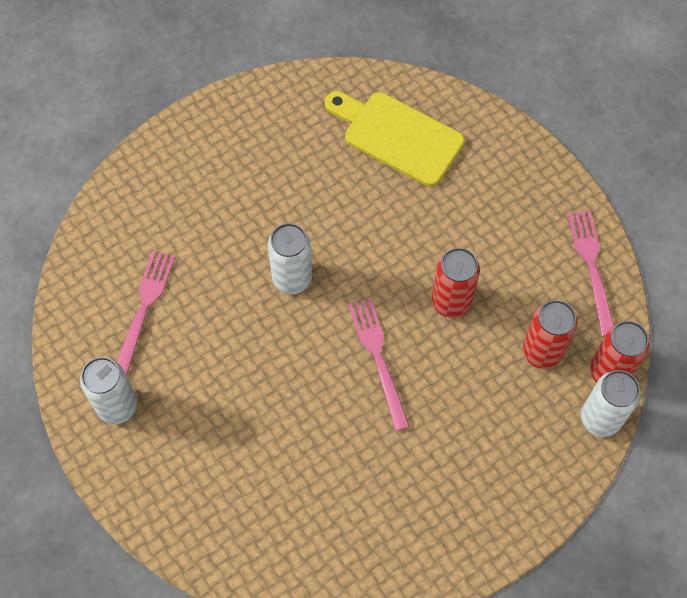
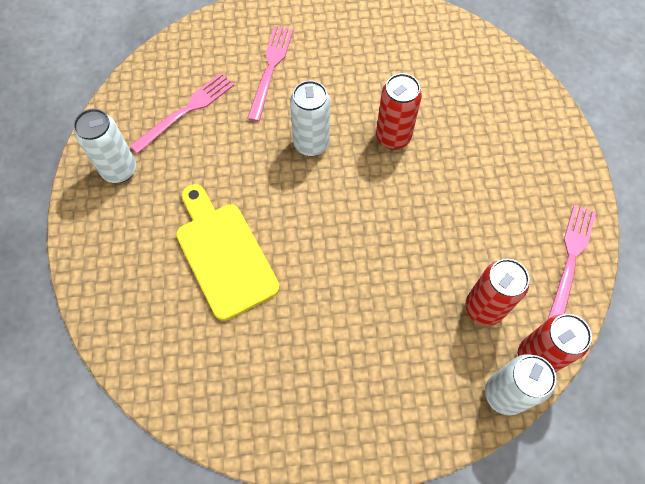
camera: 30 degrees right, 0 degrees up
yellow cutting board [325,91,465,187] -> yellow cutting board moved to [176,184,280,321]
pink fork [348,298,410,431] -> pink fork moved to [247,26,293,122]
red can [432,248,480,318] -> red can moved to [376,73,422,150]

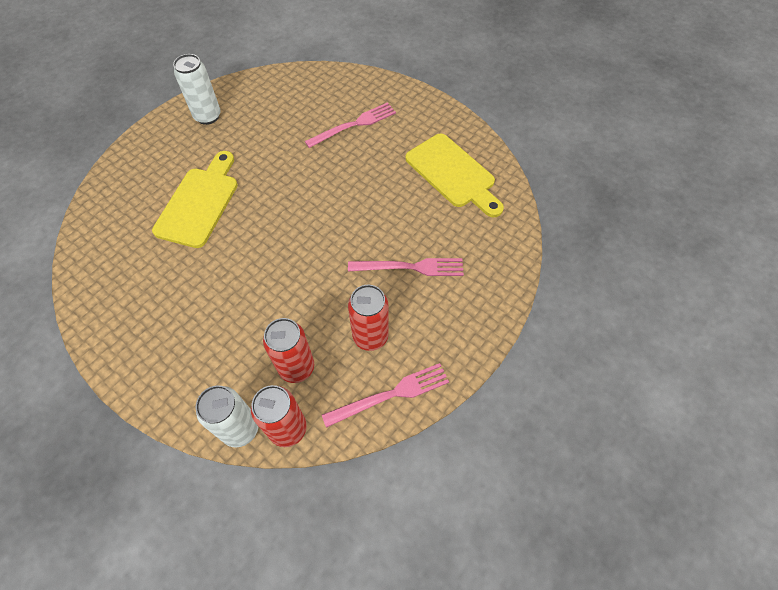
camera: 45 degrees right, 5 degrees down
pink fork [130,73,234,154] -> pink fork moved to [348,258,464,276]
white can [290,81,330,156] -> none
red can [376,73,422,150] -> red can moved to [348,285,389,351]
none -> yellow cutting board [405,134,504,217]

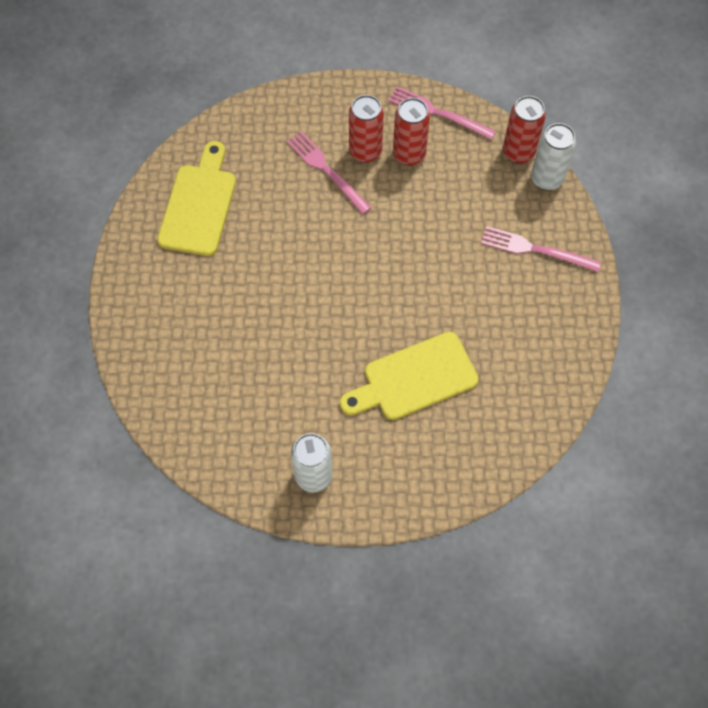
camera: 130 degrees left, 5 degrees up
red can [263,318,314,383] -> red can moved to [349,95,384,163]
pink fork [305,102,396,148] -> pink fork moved to [481,226,601,272]

